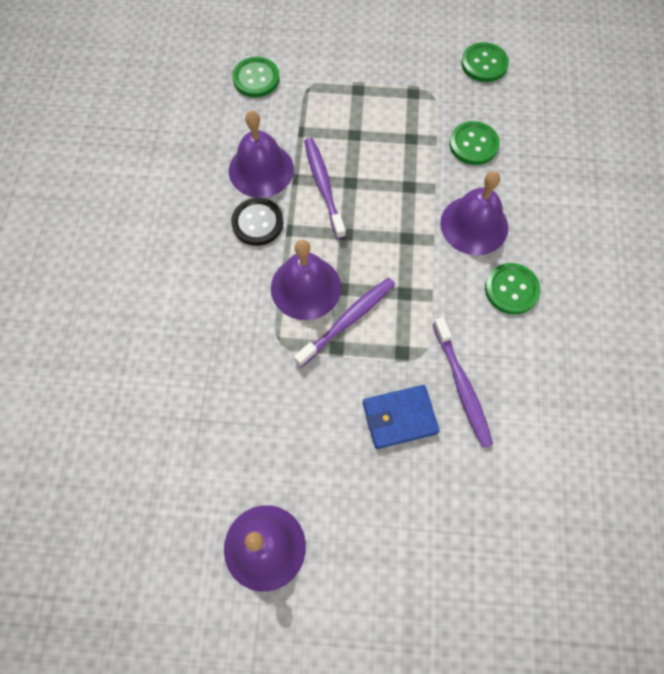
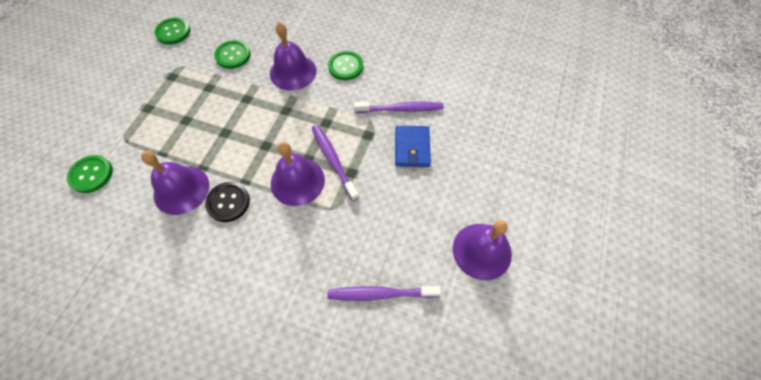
camera: 75 degrees left, 5 degrees down
purple toothbrush [304,138,346,239] -> purple toothbrush moved to [327,286,441,301]

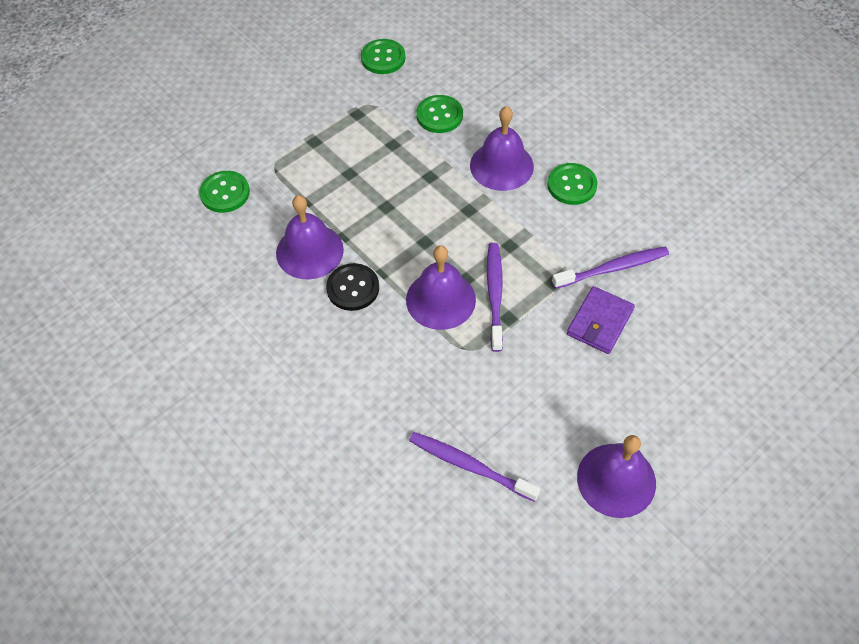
camera: 30 degrees right, 5 degrees down
purple toothbrush [354,101,444,113] -> purple toothbrush turned 45 degrees counterclockwise [552,246,669,289]
blue wallet [395,126,431,167] -> purple wallet [567,286,635,354]

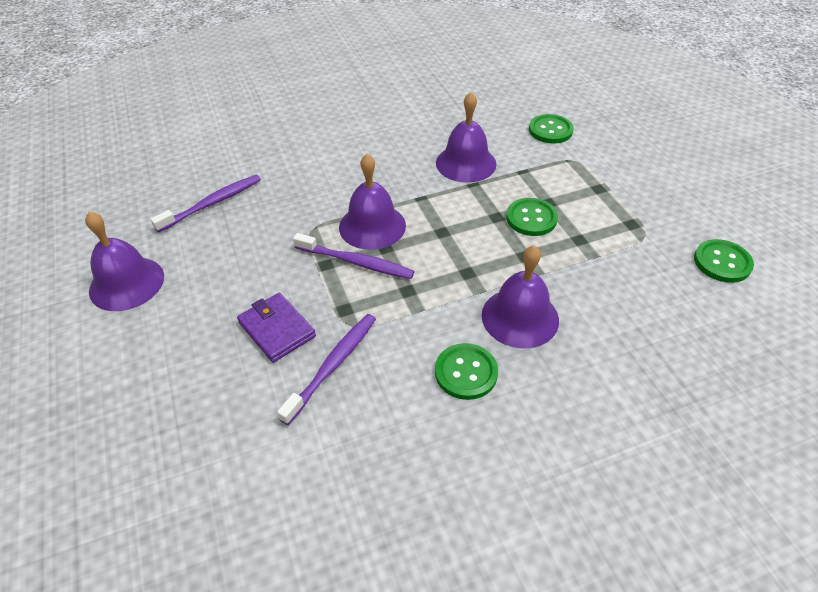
camera: 110 degrees right, 10 degrees down
black button [326,263,379,311] -> none
green button [416,95,463,133] -> green button moved to [506,198,558,236]
purple toothbrush [552,246,669,289] -> purple toothbrush turned 150 degrees counterclockwise [277,314,376,425]

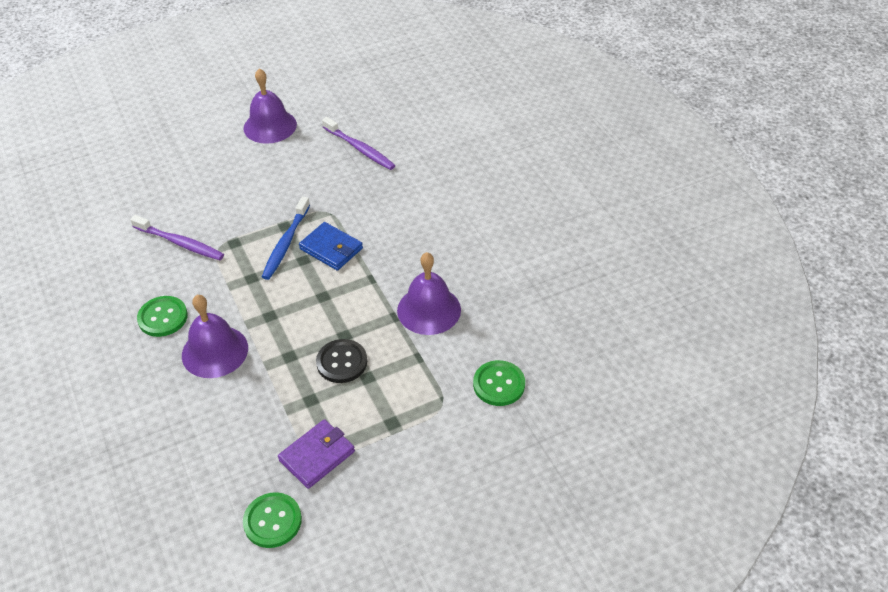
camera: 85 degrees right, 0 degrees up
purple wallet [237,293,316,363] -> purple wallet moved to [278,419,355,489]
purple toothbrush [293,233,415,279] -> blue toothbrush [262,197,310,280]
purple bell [339,154,406,250] -> blue wallet [299,222,363,271]
green button [506,198,558,236] -> black button [316,339,367,383]

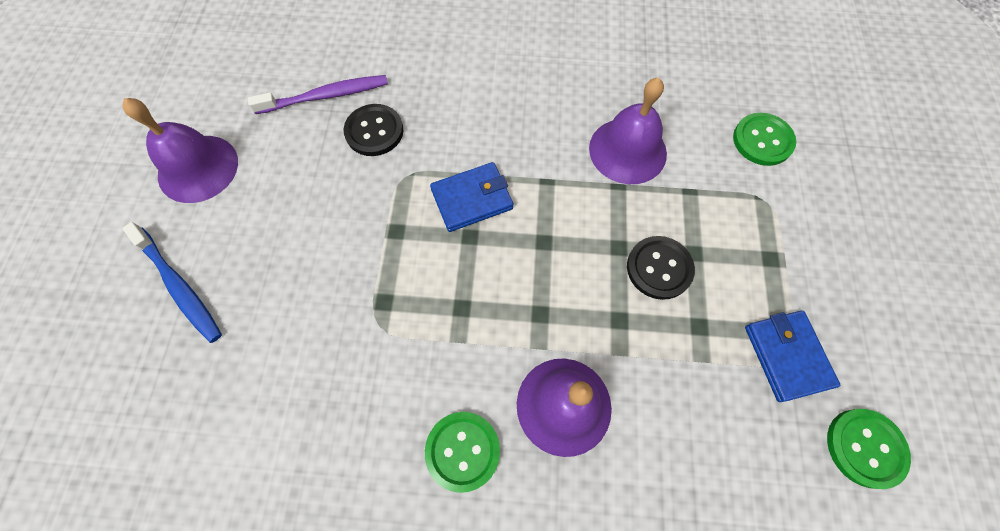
camera: 60 degrees left, 20 degrees up
purple toothbrush [130,215,224,260] -> none
blue toothbrush [262,197,310,280] -> blue toothbrush moved to [122,222,222,343]
purple wallet [278,419,355,489] -> blue wallet [745,311,840,402]
none -> black button [344,104,403,156]

